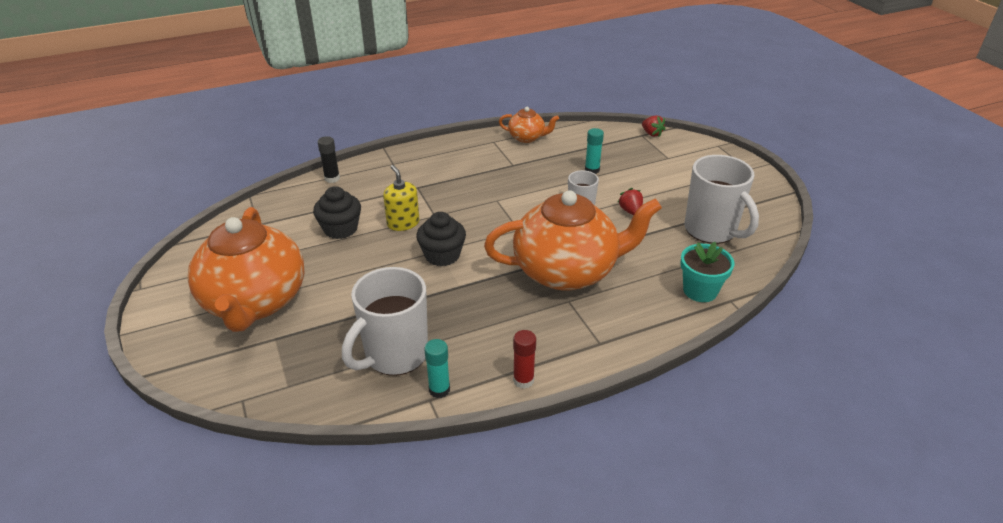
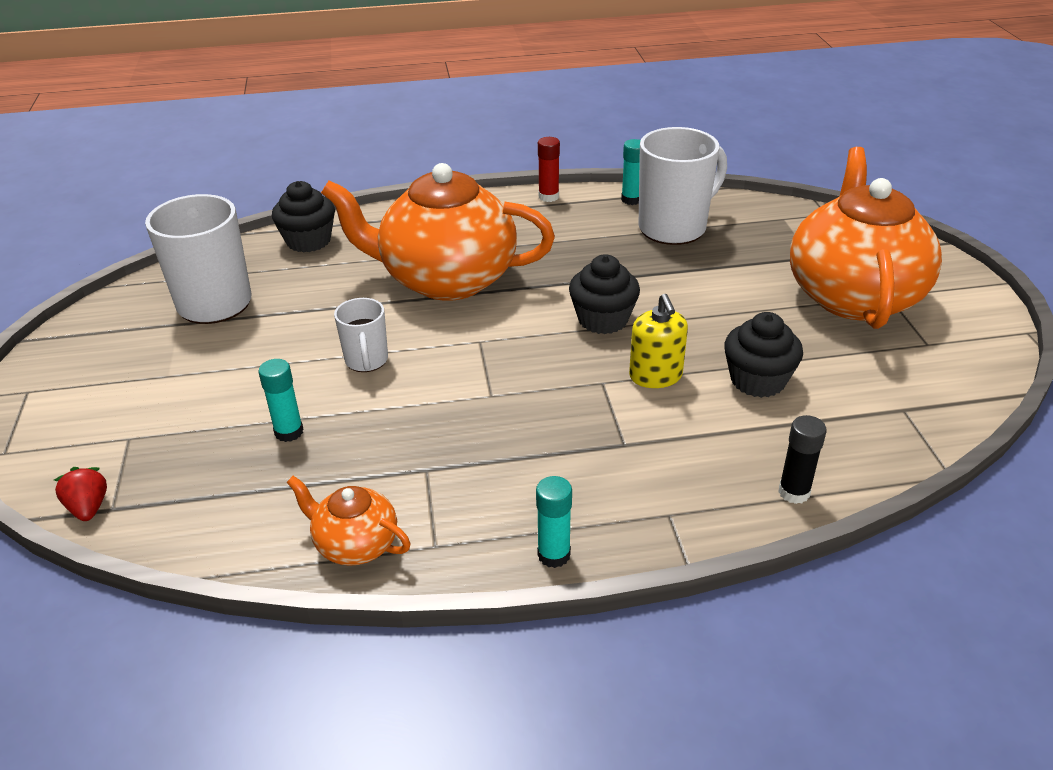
camera: 165 degrees left, 0 degrees up
red strawberry [618,188,643,215] -> none
turquoise flower pot [680,242,734,302] -> black cupcake [272,181,335,253]
none -> turquoise glue stick [536,476,572,568]

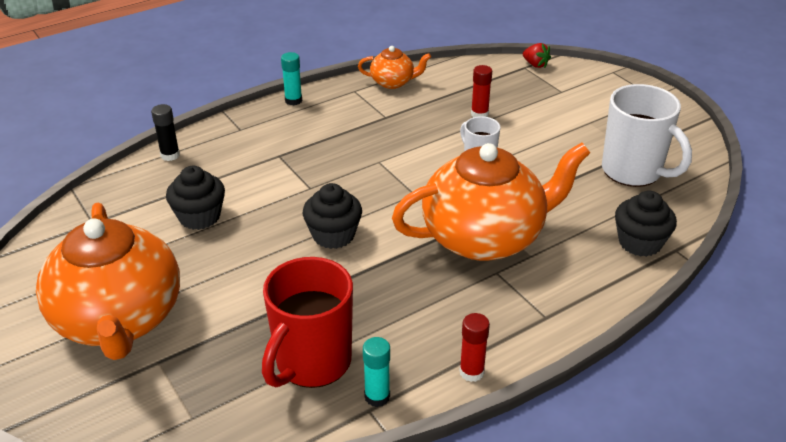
camera: 155 degrees right, 0 degrees up
turquoise glue stick [258,359,303,442] -> red glue stick [471,65,492,117]
yellow soap dispenser [629,294,688,388] -> none
white mug [639,127,727,245] -> red mug [262,257,353,388]

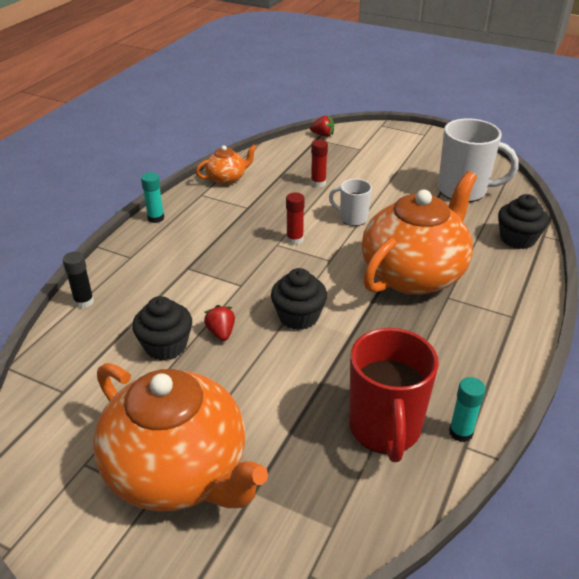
camera: 30 degrees left, 0 degrees up
red glue stick [459,313,490,382] -> red glue stick moved to [286,193,305,245]
none -> red strawberry [204,305,235,341]

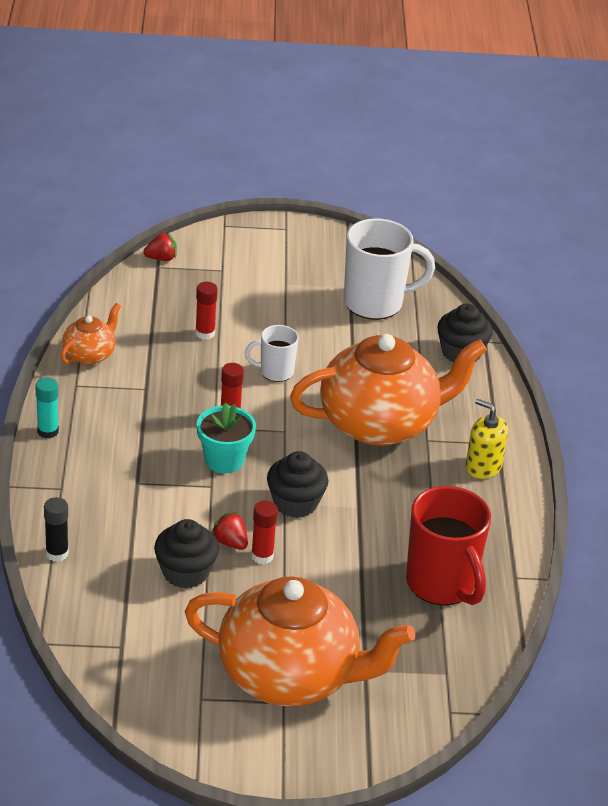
camera: 30 degrees left, 0 degrees up
orange teapot [362,171,477,295] -> orange teapot turned 60 degrees clockwise [290,334,487,446]
turquoise glue stick [449,377,486,442] -> none
none -> turquoise flower pot [197,402,256,473]
none -> red glue stick [251,500,278,564]
none -> yellow soap dispenser [466,399,508,479]

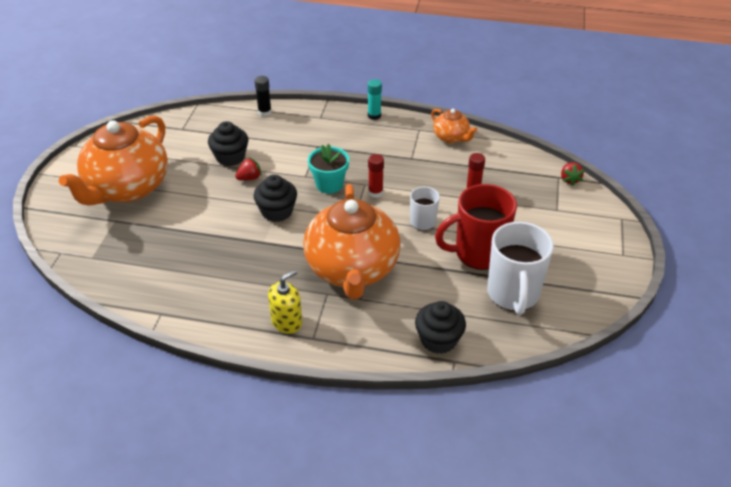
camera: 105 degrees right, 5 degrees up
red glue stick [251,500,278,564] -> none
red mug [406,486,491,605] -> red mug moved to [435,184,517,270]

